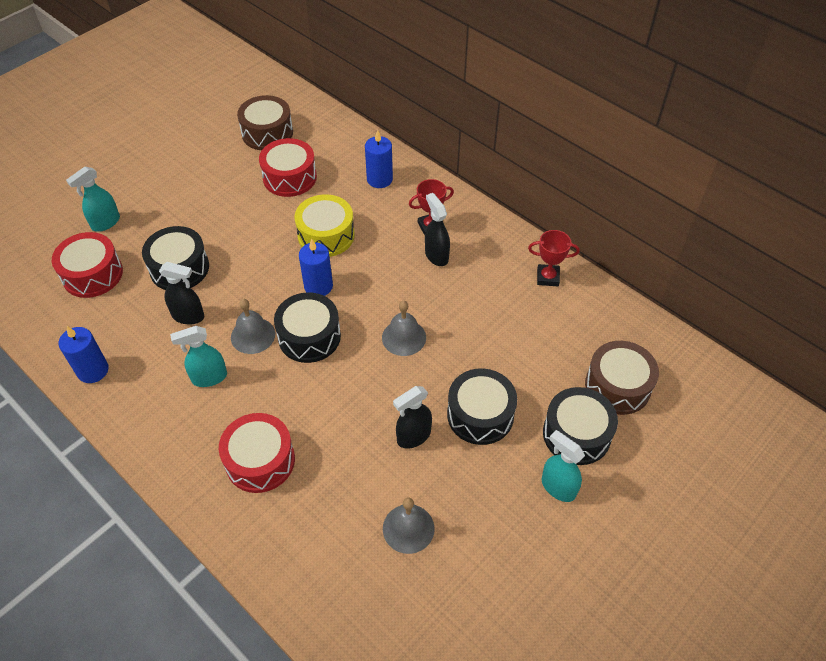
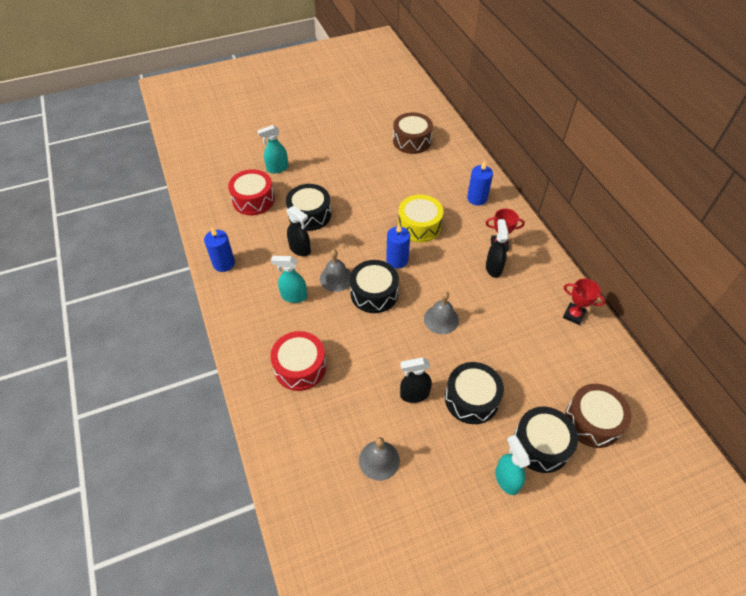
camera: 25 degrees right, 0 degrees up
red drum [259,138,317,197] -> none

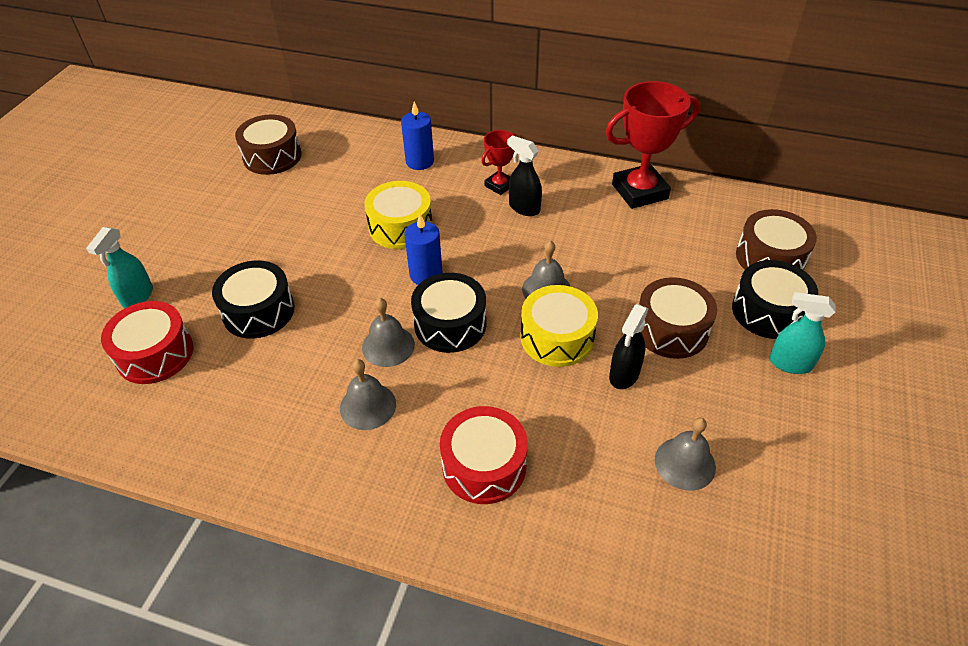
camera: 50 degrees left, 5 degrees down
blue candle [204,227,235,272] -> none
turquoise spray bottle [271,256,307,303] -> grey bell [340,359,396,430]
black spray bottle [286,206,311,256] -> none
black drum [445,362,504,424] -> brown drum [639,277,717,359]
red trophy [563,279,606,325] -> red trophy [605,81,700,209], size x1.89
none -> yellow drum [520,285,598,367]

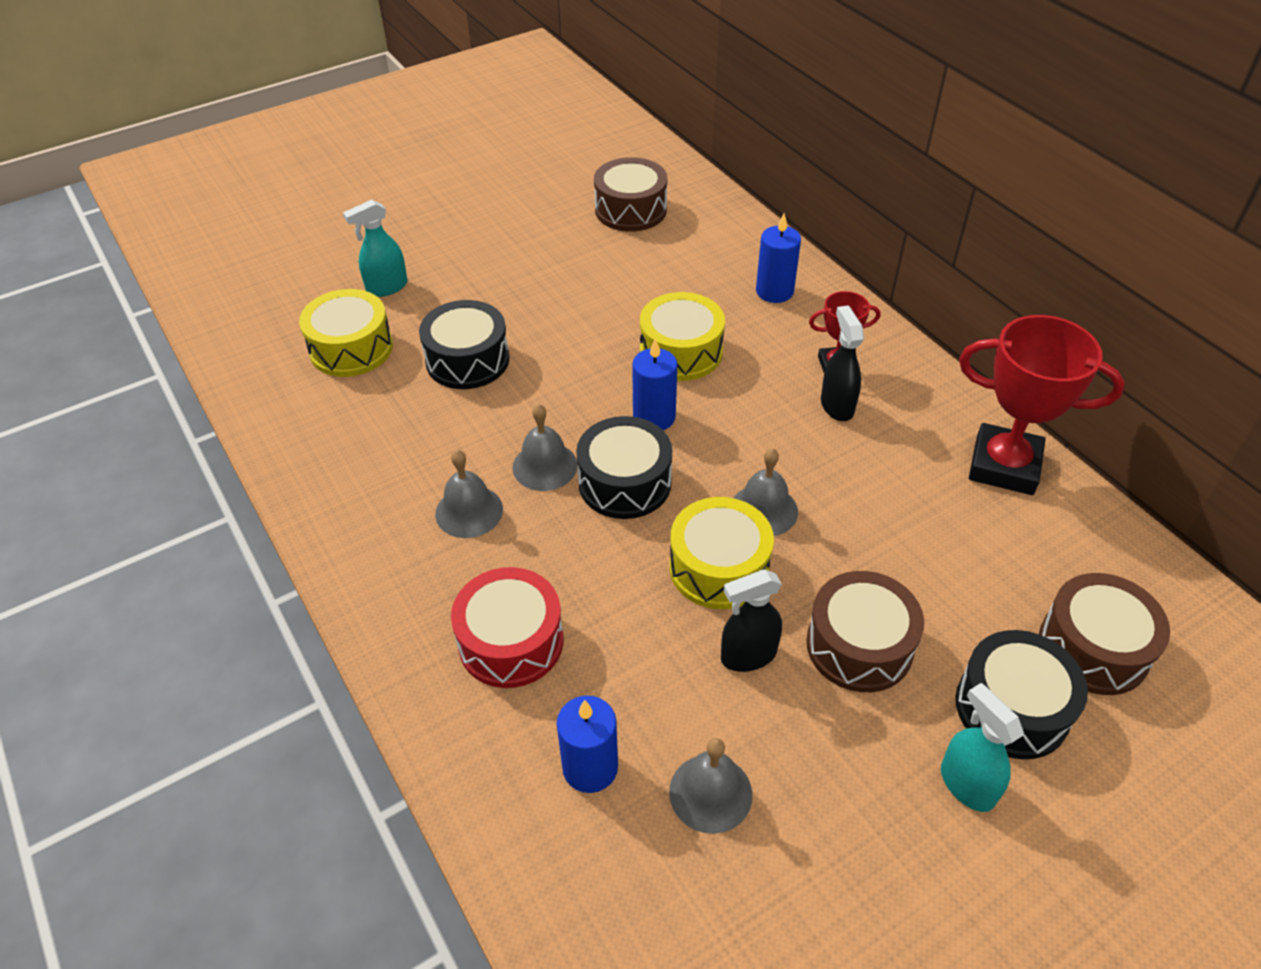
camera: 40 degrees right, 0 degrees up
red drum [101,301,193,384] -> yellow drum [299,289,393,377]
none -> blue candle [557,696,618,793]

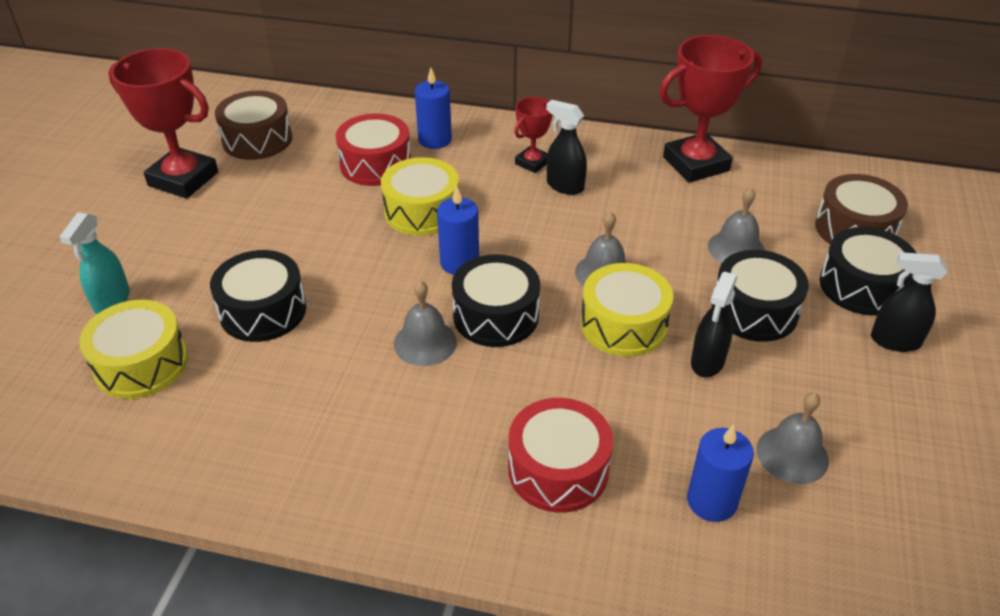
camera: 45 degrees left, 5 degrees down
grey bell [435,450,503,538] -> grey bell moved to [708,188,765,263]
brown drum [806,571,924,692] -> black drum [712,250,809,342]
turquoise spray bottle [941,683,1024,812] -> black spray bottle [871,252,948,352]
none -> red trophy [108,48,218,199]
none -> red drum [336,114,411,186]

